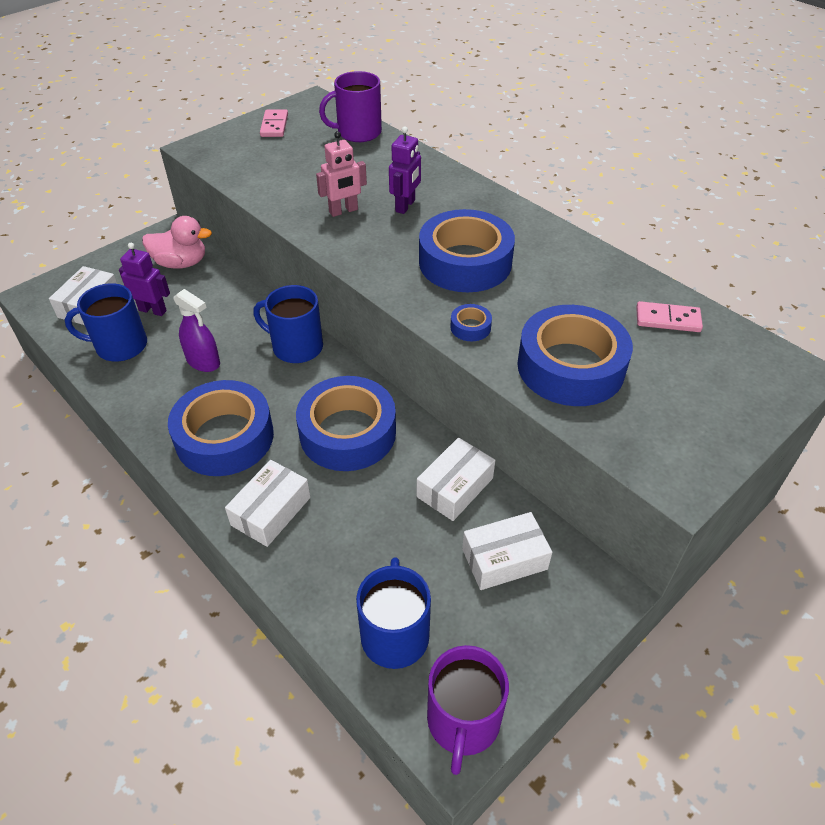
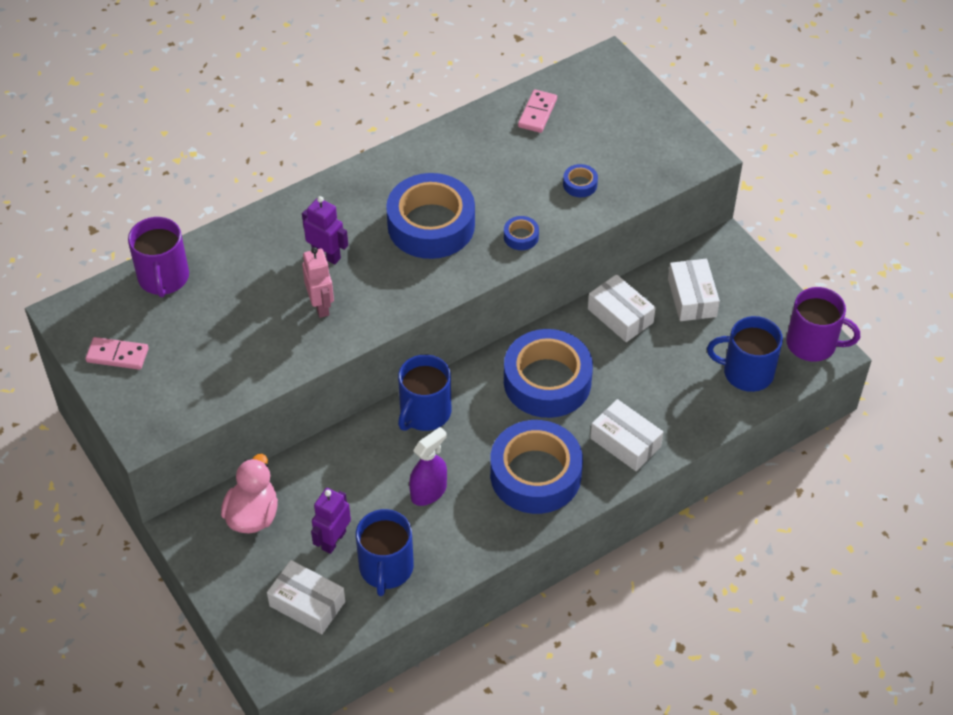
camera: 80 degrees left, 5 degrees up
blue tape [517,305,633,406] -> blue tape [563,164,598,197], size x0.40

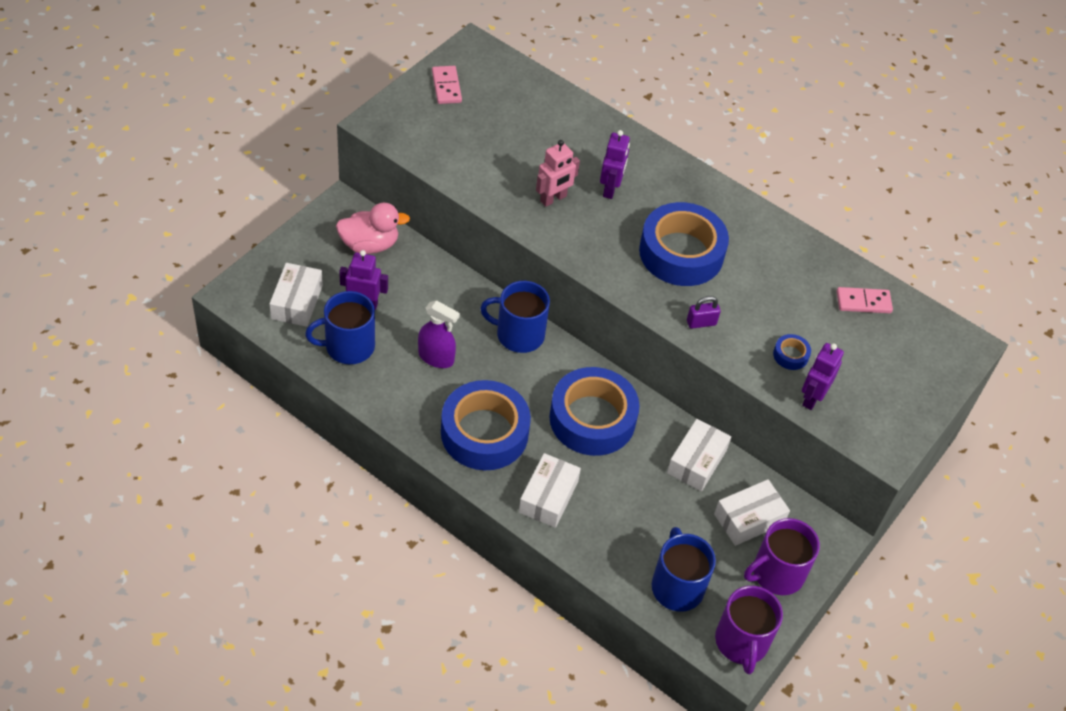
camera: 65 degrees right, 0 degrees up
purple mug [128,217,189,298] -> purple mug moved to [744,518,820,595]
blue tape [504,216,539,250] -> purple padlock [687,296,721,329]
none -> purple robot [802,343,844,410]

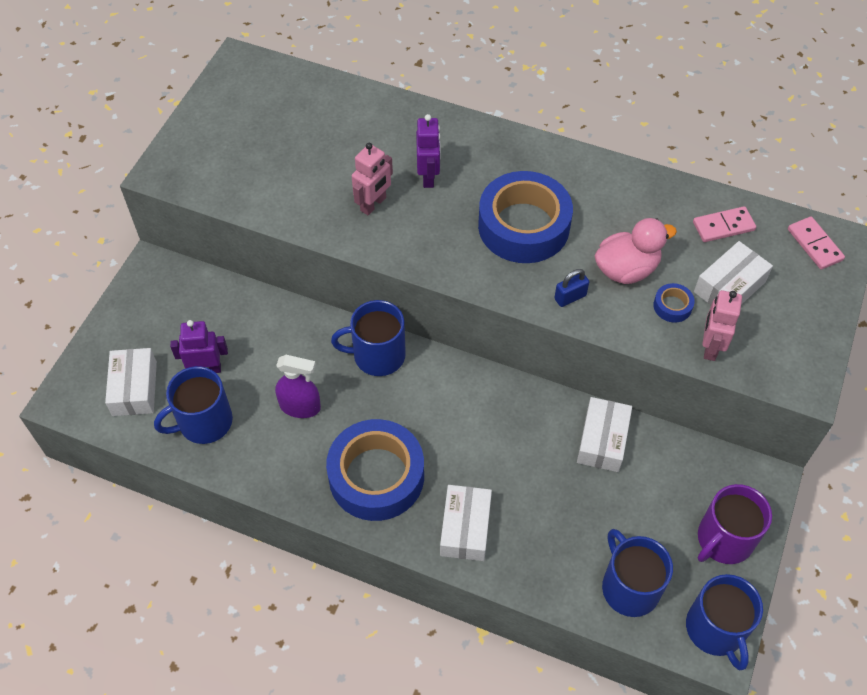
camera: 10 degrees left, 5 degrees up
pink duck [336,202,410,254] -> pink duck moved to [595,218,677,284]
pink domino [432,66,462,104] -> pink domino moved to [788,217,845,270]
blue tape [549,367,640,456] -> none
purple padlock [687,296,721,329] -> blue padlock [554,269,589,307]
white box [714,479,790,546] -> white box moved to [694,241,773,305]
purple mug [715,586,783,674] -> blue mug [686,574,763,670]
purple robot [802,343,844,410] -> pink robot [702,290,742,361]

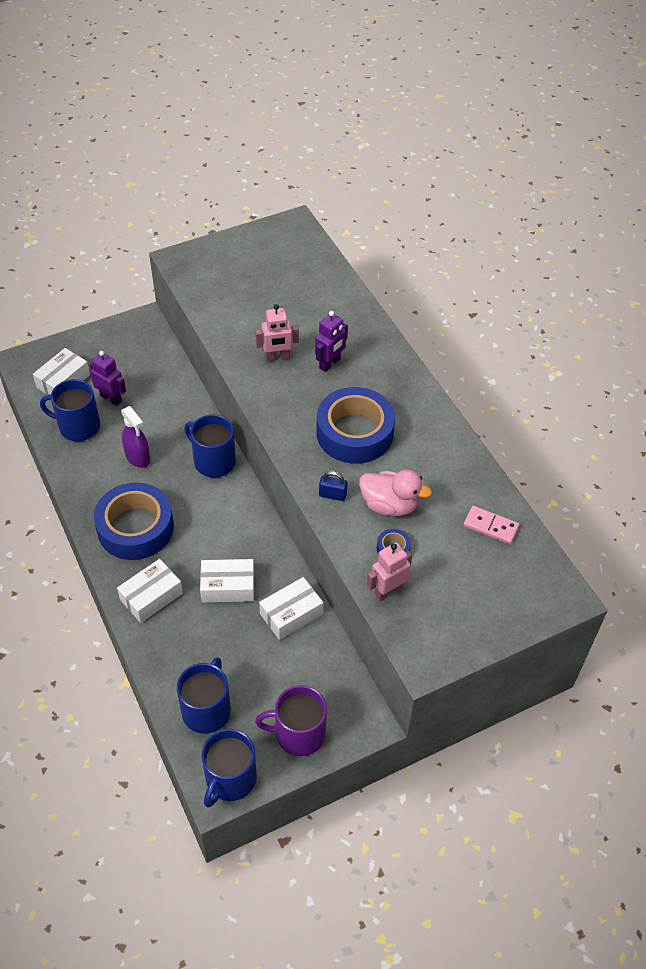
camera: 40 degrees right, 5 degrees down
white box [694,241,773,305] -> white box moved to [200,559,254,603]
pink domino [788,217,845,270] -> none

